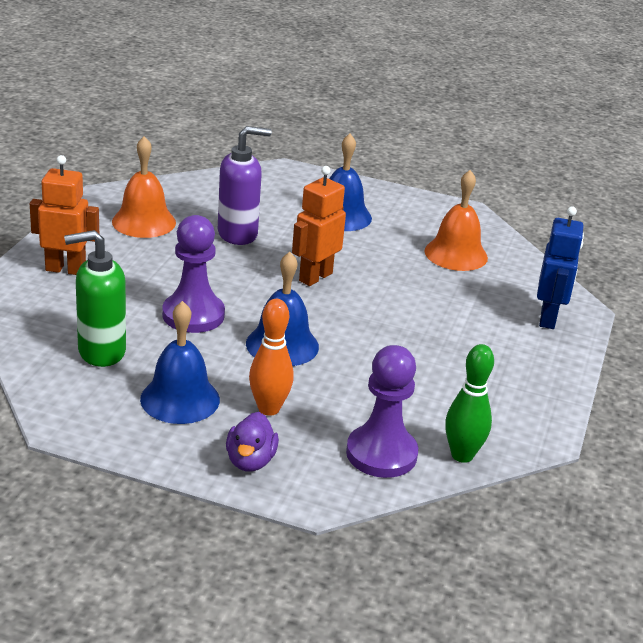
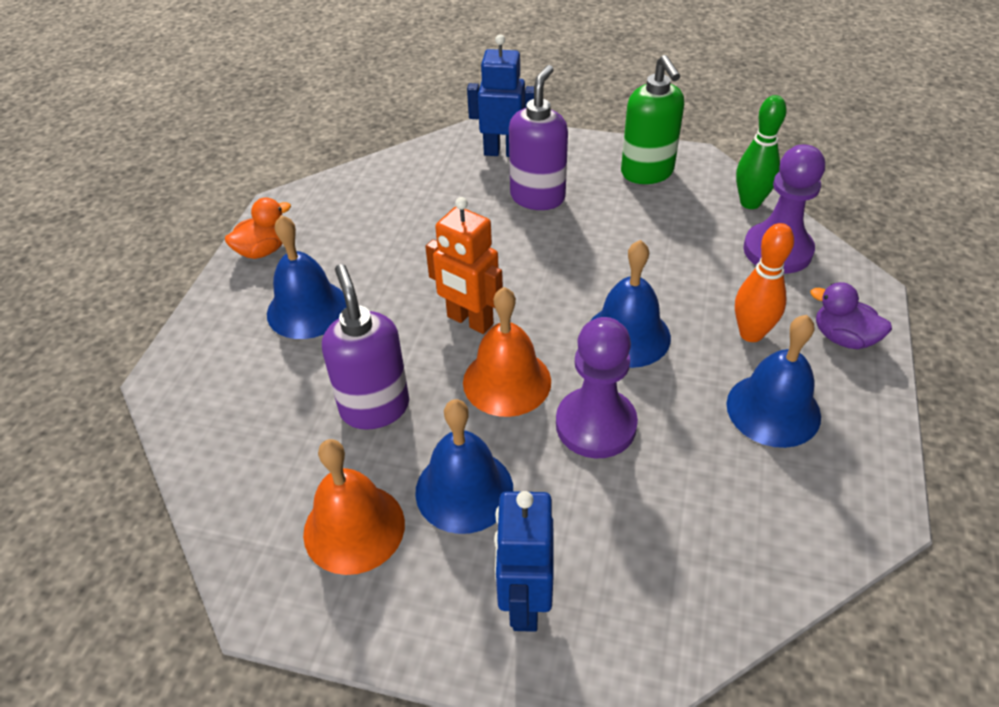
camera: 90 degrees left, 15 degrees up
orange robot [30,155,99,275] -> blue robot [494,491,554,632]
green soap dispenser [64,230,126,367] -> green soap dispenser moved to [621,55,684,184]
purple duck [226,412,279,472] -> purple duck turned 150 degrees counterclockwise [811,282,892,349]
orange bell [424,170,488,271] -> orange bell moved to [463,287,551,417]
none -> orange duck [225,197,291,259]
none -> blue bell [415,399,513,534]
none -> purple soap dispenser [509,65,568,210]

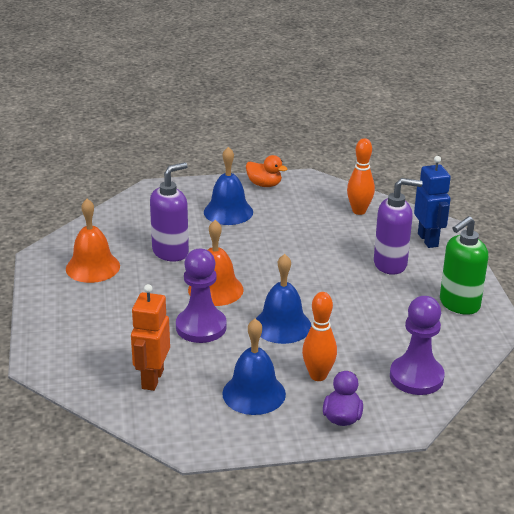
camera: 65 degrees right, 15 degrees down
blue bell [415,399,513,534] -> none
orange robot [425,197,503,334] -> orange robot moved to [131,284,170,391]
blue robot [494,491,554,632] -> none
green bowling pin [736,95,787,209] -> none
none -> orange bowling pin [347,138,375,215]

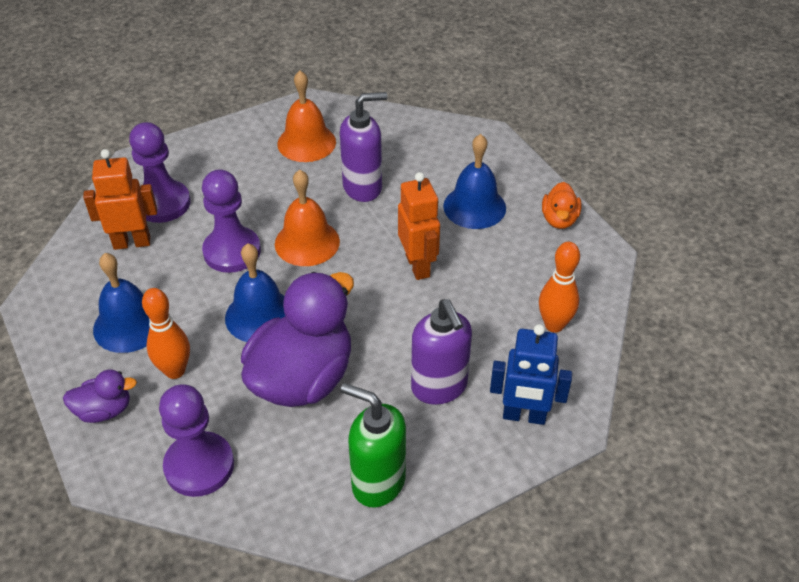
camera: 70 degrees right, 15 degrees up
purple soap dispenser [150,162,189,262] -> purple soap dispenser turned 45 degrees counterclockwise [340,92,387,202]
blue robot [414,156,451,248] -> blue robot turned 45 degrees clockwise [490,324,572,425]
none -> purple pawn [129,122,190,223]
none -> purple duck [241,272,354,407]
none -> orange robot [398,172,440,280]

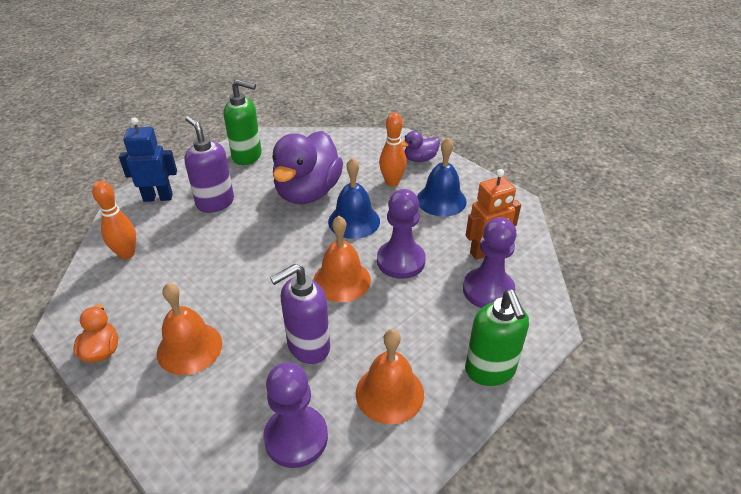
camera: 165 degrees right, 5 degrees down
purple pawn [159,384,234,497] -> purple pawn moved to [263,362,328,468]
orange robot [398,172,440,280] -> none
blue bell [443,134,506,229] -> orange bell [157,283,222,375]
none -> green soap dispenser [465,290,529,386]

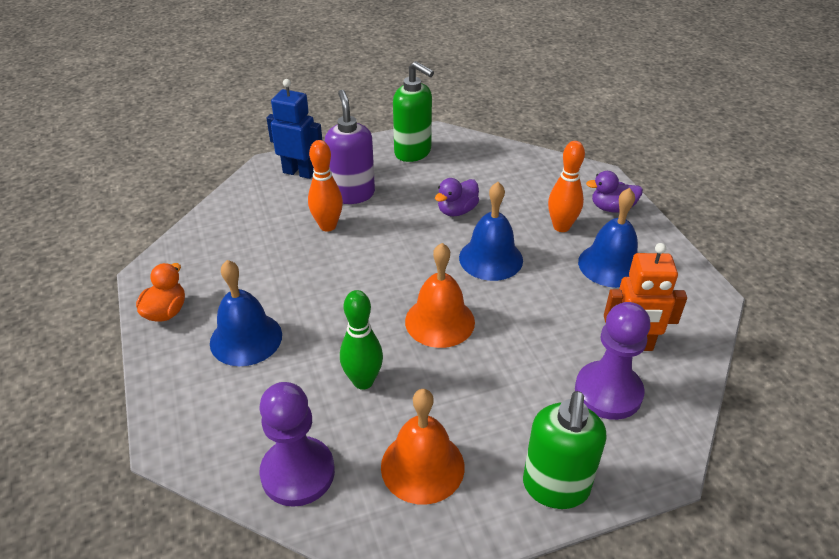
camera: 25 degrees right, 0 degrees up
orange bowling pin [92,181,136,260] -> orange bowling pin moved to [308,140,343,232]
orange bell [157,283,222,375] -> blue bell [210,260,282,366]
purple soap dispenser [270,264,330,364] -> green bowling pin [340,290,383,390]
purple duck [272,131,343,204] -> purple duck [435,178,479,216], size x0.47
purple pawn [377,189,426,279] -> none

